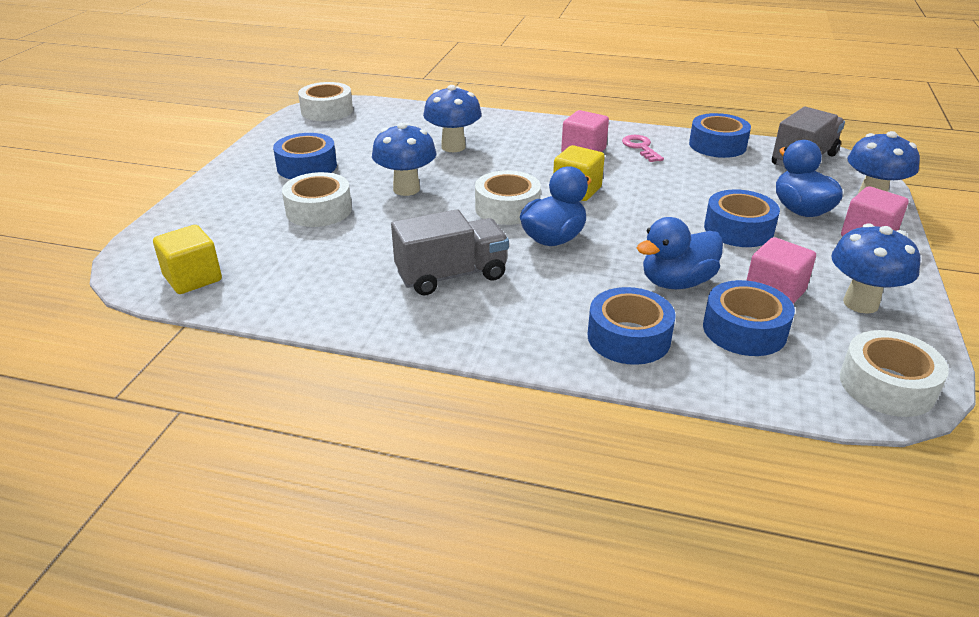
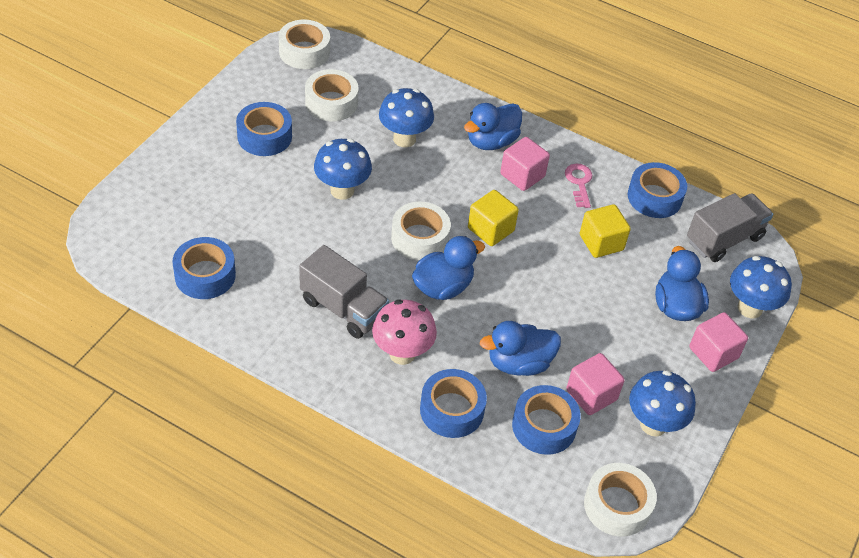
camera: 10 degrees right, 15 degrees up
yellow cube [153,225,222,294] -> yellow cube moved to [580,204,631,258]
white tape [282,172,352,227] -> white tape moved to [305,69,359,121]
grey truck [391,209,509,295] -> grey truck turned 45 degrees clockwise [299,245,389,339]
blue tape [704,189,780,247] -> blue tape moved to [172,237,236,299]
none -> pink mushroom [372,299,437,365]
none -> blue duck [464,103,522,150]

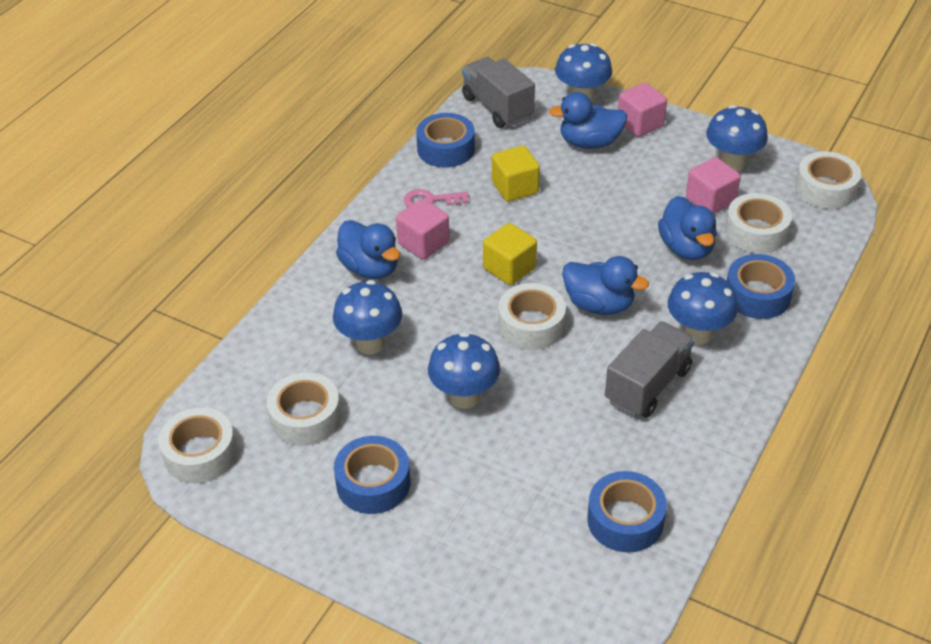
camera: 85 degrees left, 5 degrees down
pink mushroom [372,299,437,365] -> blue mushroom [668,272,738,345]
blue duck [412,236,485,300] -> blue duck turned 150 degrees clockwise [562,256,649,315]
blue tape [512,385,581,455] -> white tape [725,193,792,254]

